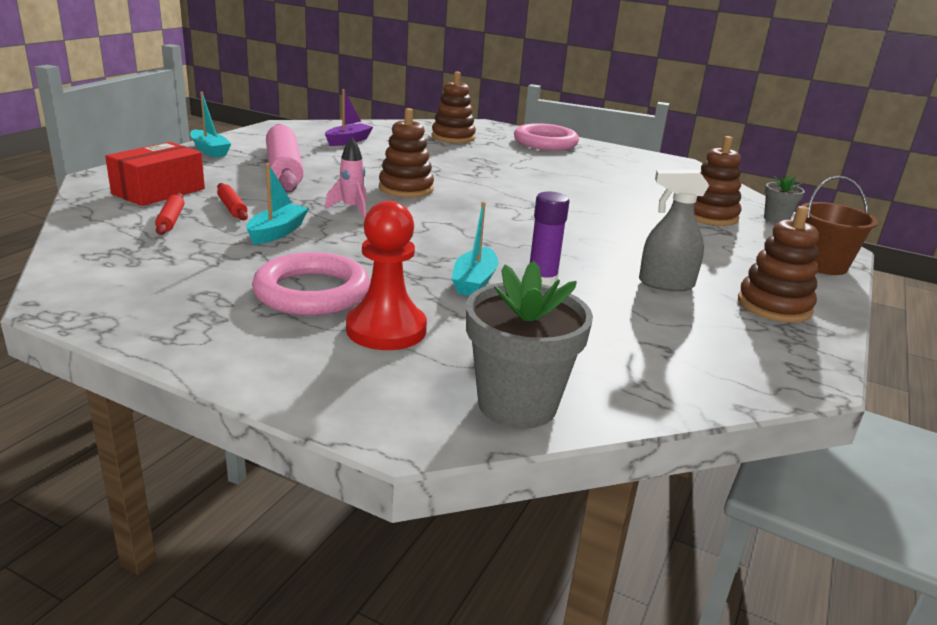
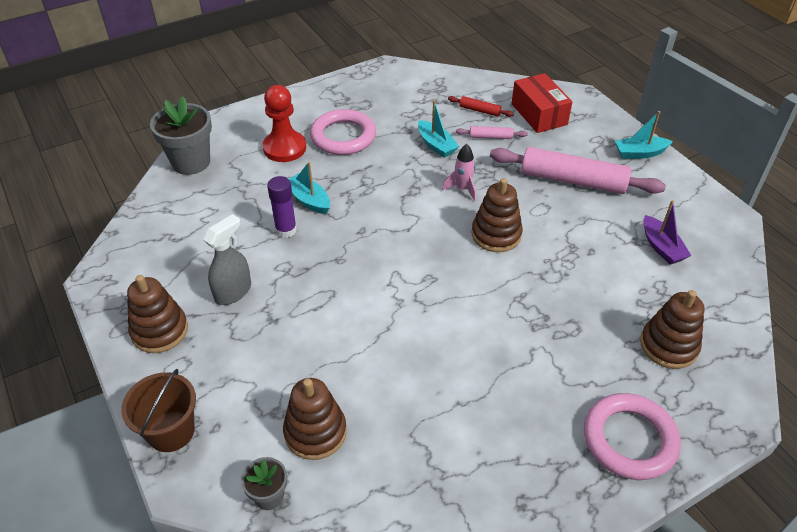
camera: 125 degrees right, 20 degrees up
red rolling pin [217,183,248,220] -> pink rolling pin [456,126,528,139]

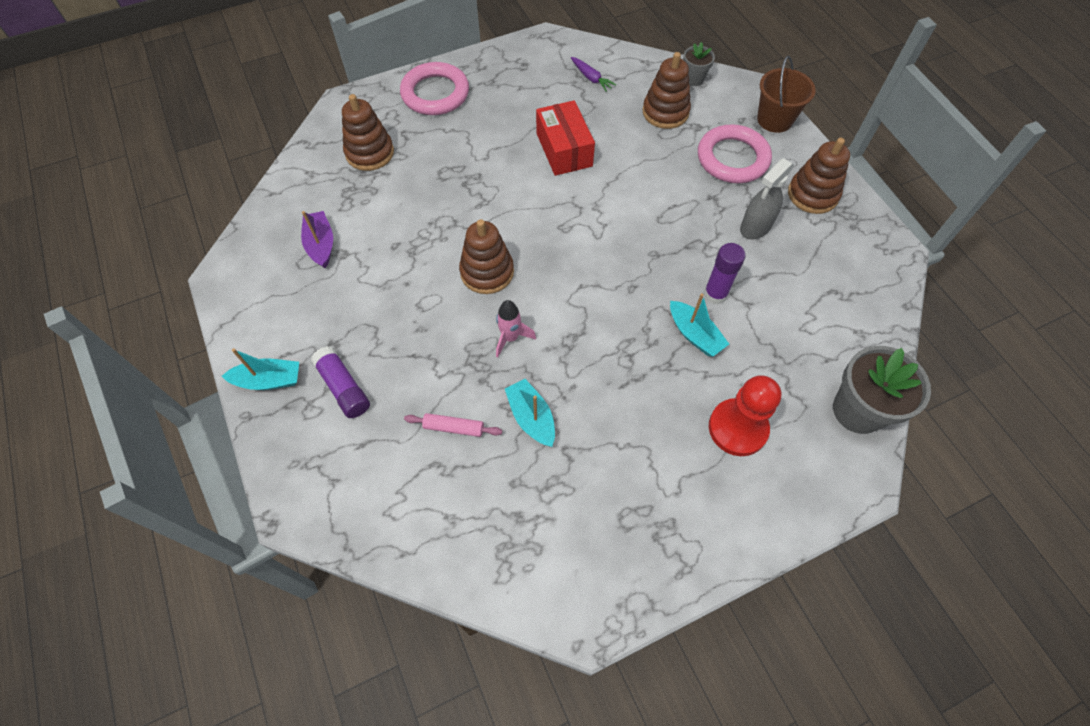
camera: 175 degrees left, 15 degrees up
pink ring [310,109,376,155] -> pink ring moved to [698,124,772,183]
red rolling pin [448,96,514,117] -> none
pink rolling pin [490,147,666,194] -> none
red box [511,73,573,133] -> red box moved to [536,100,595,176]
none -> purple glue stick [311,346,370,418]
none -> purple carrot [571,57,616,92]

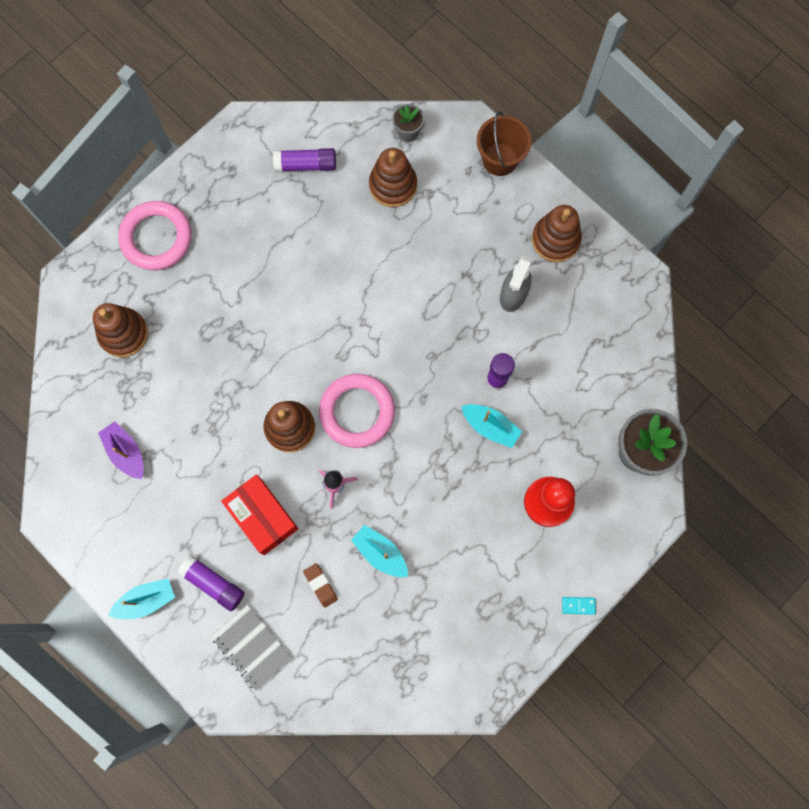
camera: 20 degrees left, 15 degrees up
pink rolling pin [404,413,502,437] -> brown eraser [303,563,338,608]
red box [536,100,595,176] -> red box moved to [221,475,298,555]
purple carrot [571,57,616,92] -> purple glue stick [273,148,336,172]
pink ring [698,124,772,183] -> pink ring moved to [319,374,395,448]
none -> grey notebook [211,605,292,691]
none -> turquoise domino [562,597,596,615]

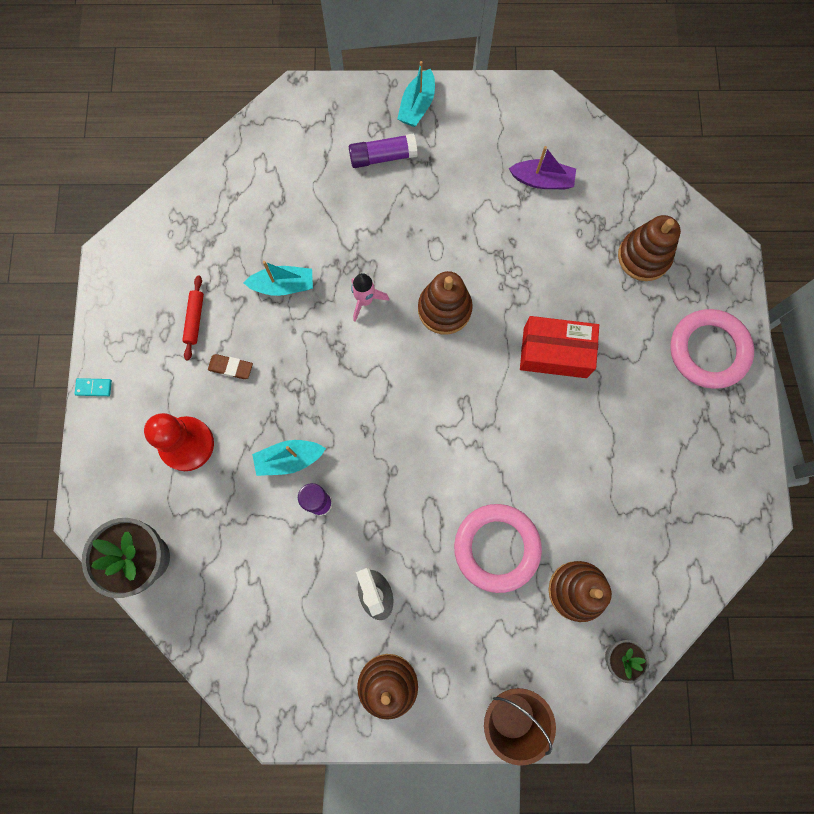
camera: 135 degrees right, 0 degrees up
grey notebook [211,605,292,691] -> none
red box [221,475,298,555] -> red box moved to [520,316,599,378]
purple glue stick [273,148,336,172] -> none
brown eraser [303,563,338,608] -> brown eraser moved to [208,354,253,379]
pink ring [319,374,395,448] -> pink ring moved to [454,504,542,593]
turquoise domino [562,597,596,615] -> turquoise domino turned 45 degrees clockwise [74,378,112,396]
none -> red rolling pin [182,275,204,361]

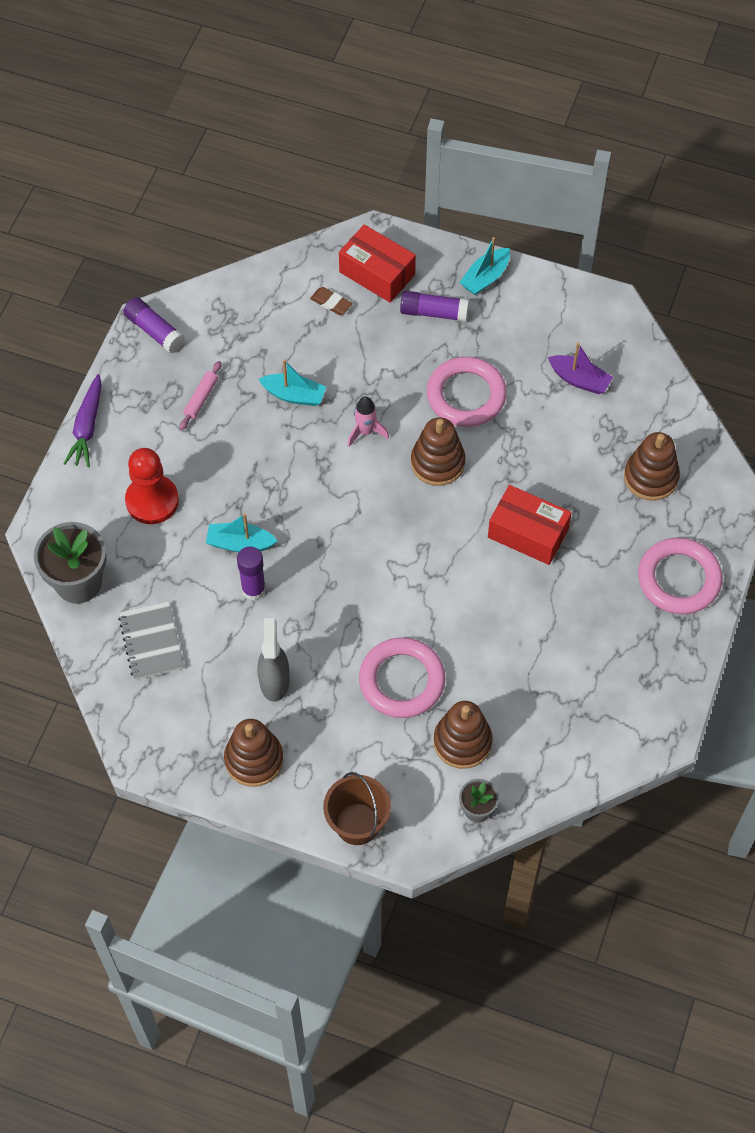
camera: 20 degrees right, 15 degrees down
turquoise domino [74,378,112,396] -> purple carrot [63,374,102,467]
red rolling pin [182,275,204,361] -> pink rolling pin [180,361,222,430]
brown eraser [208,354,253,379] -> brown eraser moved to [310,287,352,315]
none -> grey notebook [118,601,184,680]
none -> purple glue stick [123,297,185,353]
none -> red box [339,224,416,303]
none -> pink ring [427,357,507,427]

